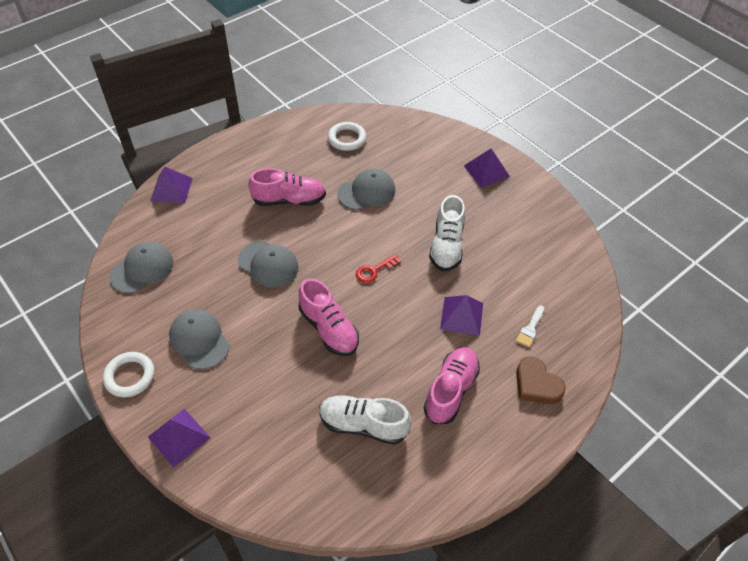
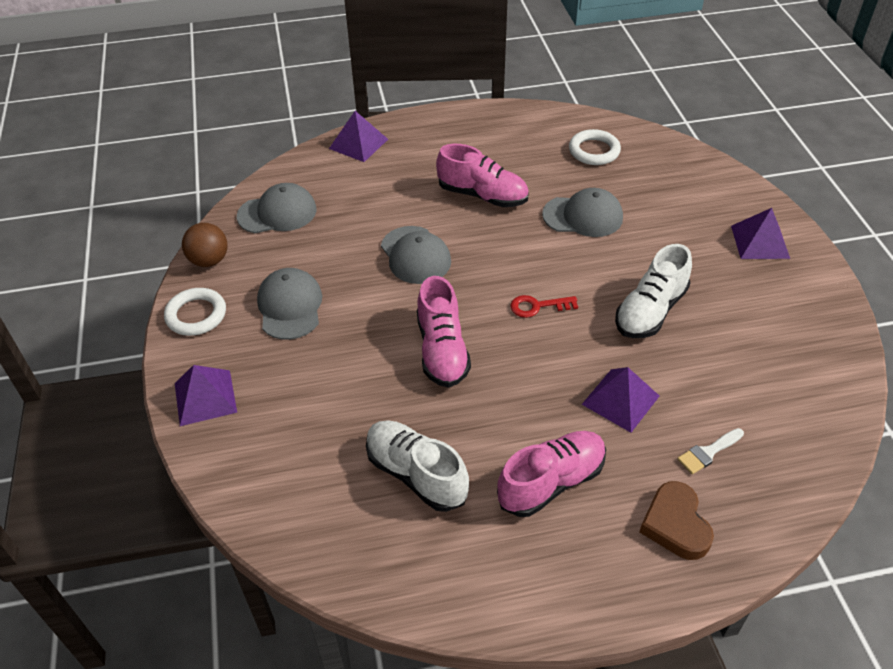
camera: 30 degrees right, 5 degrees down
none -> brown ball [182,223,228,267]

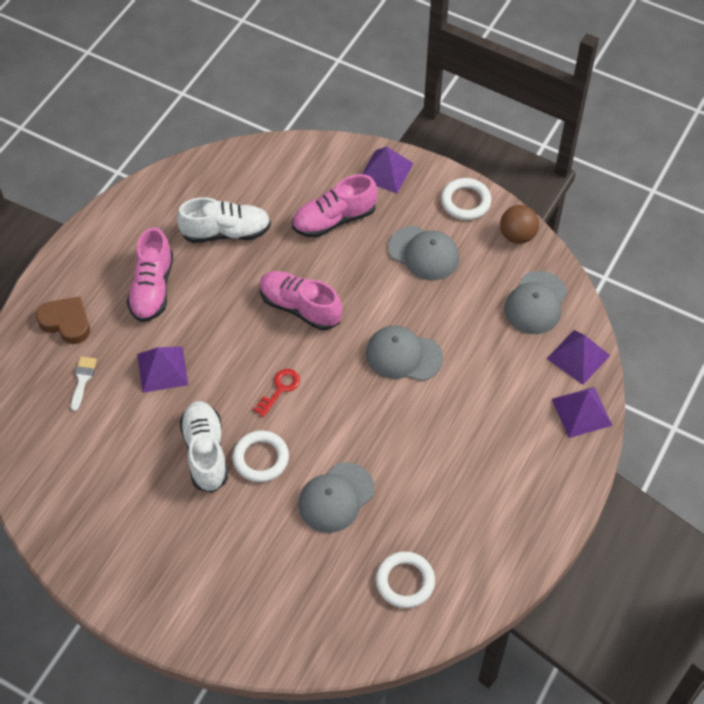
camera: 130 degrees right, 10 degrees up
pink shoe [436,144,529,207] -> pink shoe moved to [292,174,378,238]
purple pyramid [731,208,790,259] -> purple pyramid moved to [547,330,610,385]
none -> white ring [232,430,289,482]

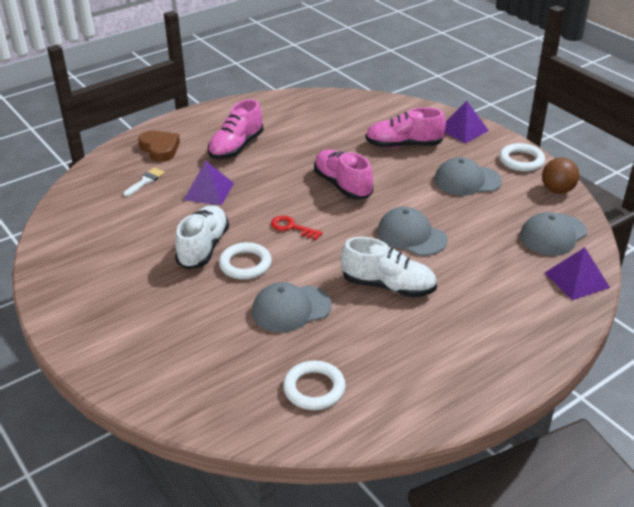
camera: 25 degrees right, 20 degrees down
white shoe [177,197,271,243] -> white shoe moved to [341,237,437,297]
red key [253,369,300,417] -> red key turned 120 degrees counterclockwise [271,216,323,240]
grey cap [388,226,460,281] -> grey cap turned 120 degrees clockwise [434,157,502,196]
purple pyramid [552,387,613,438] -> none

